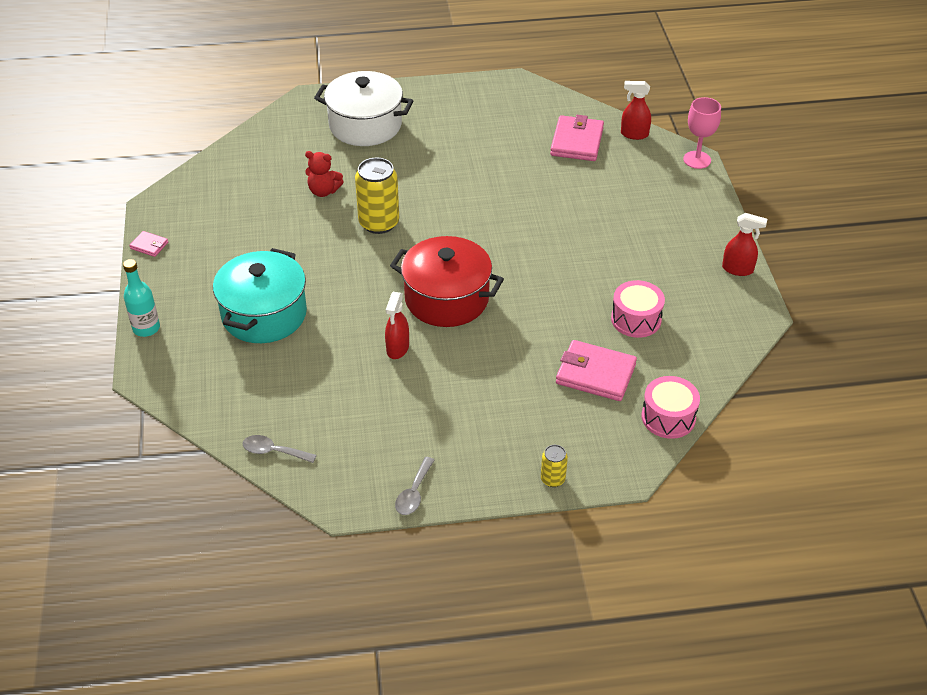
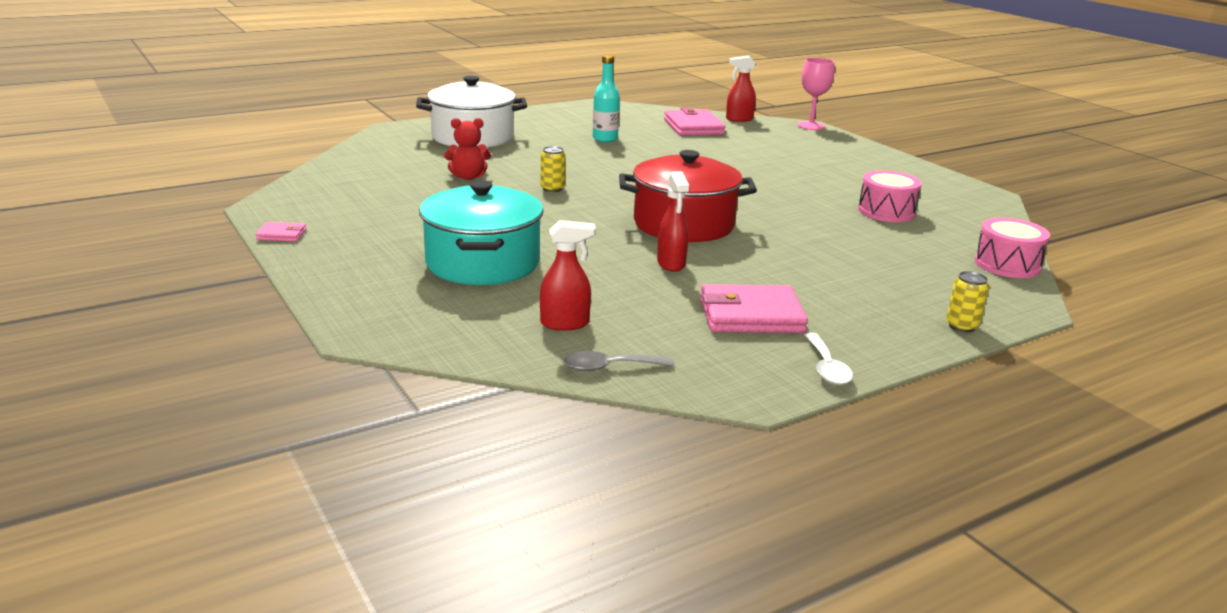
camera: 25 degrees left, 20 degrees down
turquoise bottle [123,259,160,337] -> turquoise bottle moved to [593,55,620,142]
yellow can [355,158,399,234] -> yellow can [541,146,566,192], size x0.50
grey spoon [395,457,434,515] -> white spoon [804,333,853,385]
pink wallet [556,340,637,401] -> pink wallet moved to [700,284,808,333]
red spray bottle [722,213,767,276] -> red spray bottle moved to [540,220,596,331]

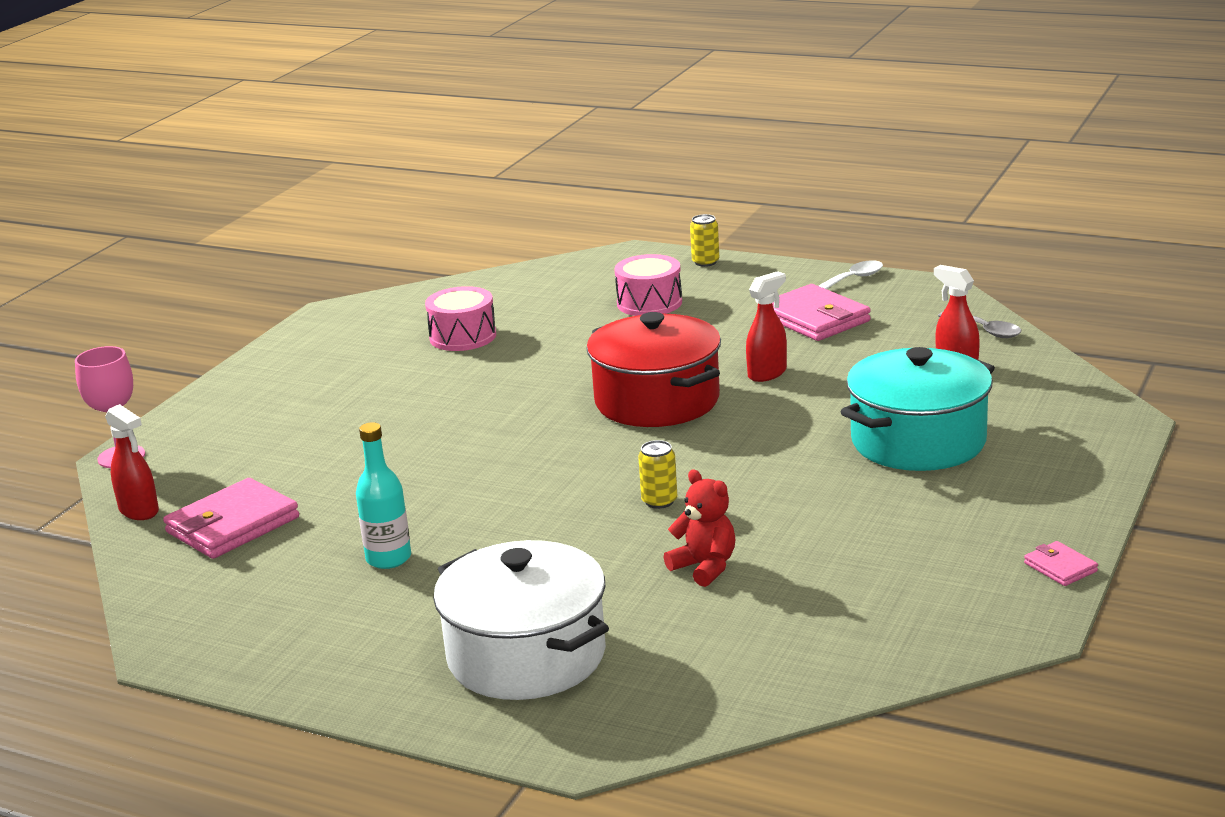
camera: 120 degrees left, 0 degrees up
pink drum [974,218,1050,278] -> pink drum moved to [614,254,682,316]

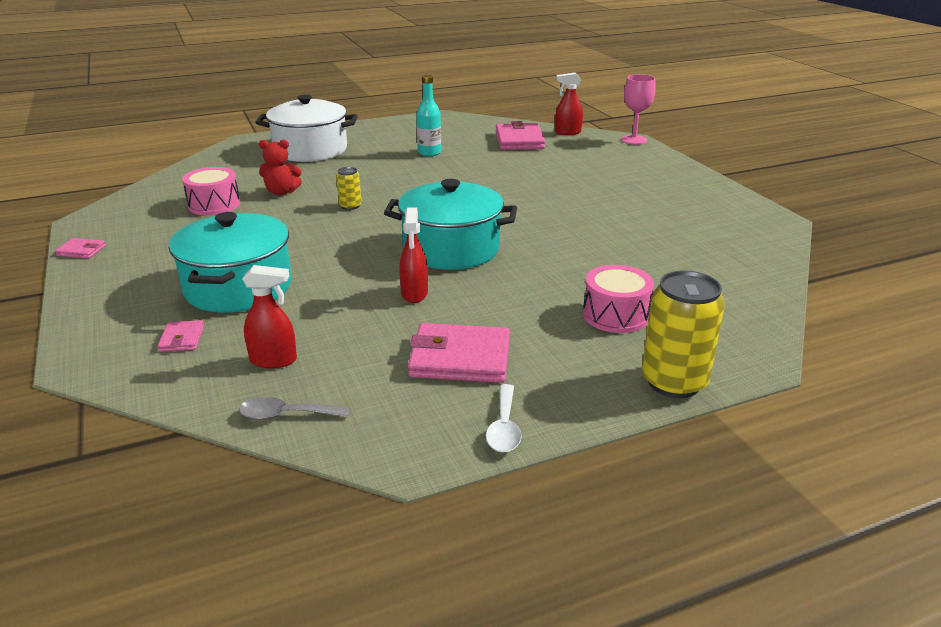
camera: 130 degrees right, 5 degrees up
pink drum [425,286,496,351] -> pink drum moved to [182,167,240,215]
red pot [586,312,721,427] -> turquoise pot [384,179,517,270]
yellow can [690,214,719,267] -> yellow can [642,270,725,398], size x1.98
none -> pink wallet [158,320,204,352]

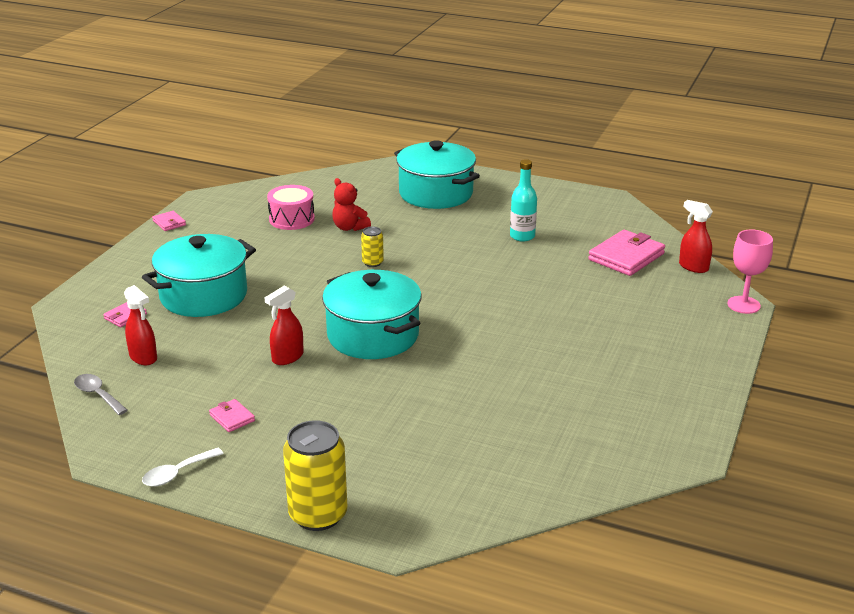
camera: 45 degrees right, 0 degrees up
white pot [255,95,358,162] -> turquoise pot [394,140,480,209]
pink wallet [408,323,510,383] -> pink wallet [209,399,255,432], size x0.49
pink drum [583,265,654,333] -> none

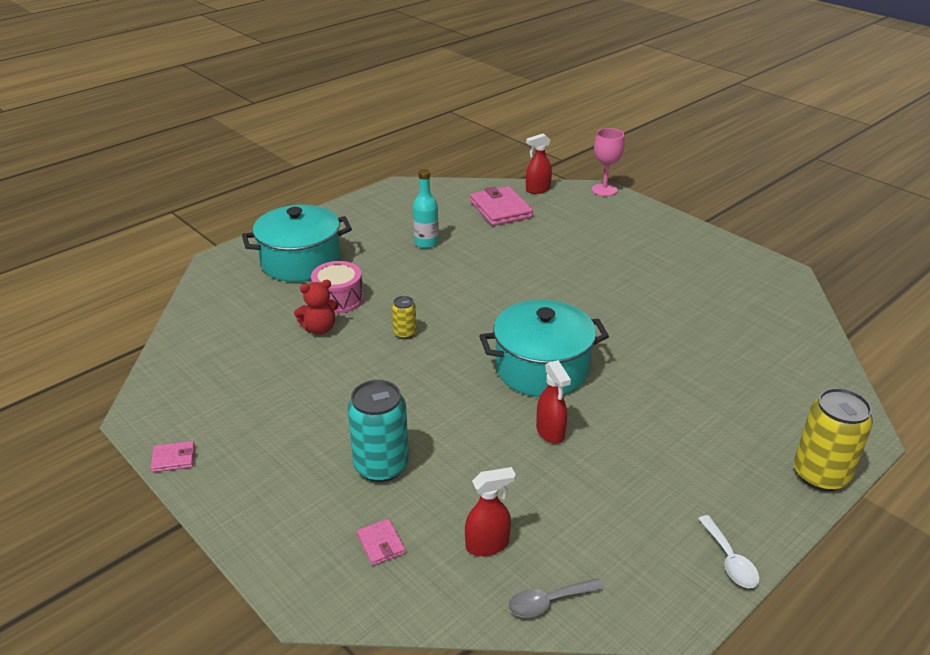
camera: 65 degrees left, 5 degrees up
turquoise pot [142,234,256,317] -> turquoise can [347,380,409,482]
pink wallet [209,399,255,432] -> none
pink drum [267,185,315,230] -> pink drum moved to [311,261,364,314]

